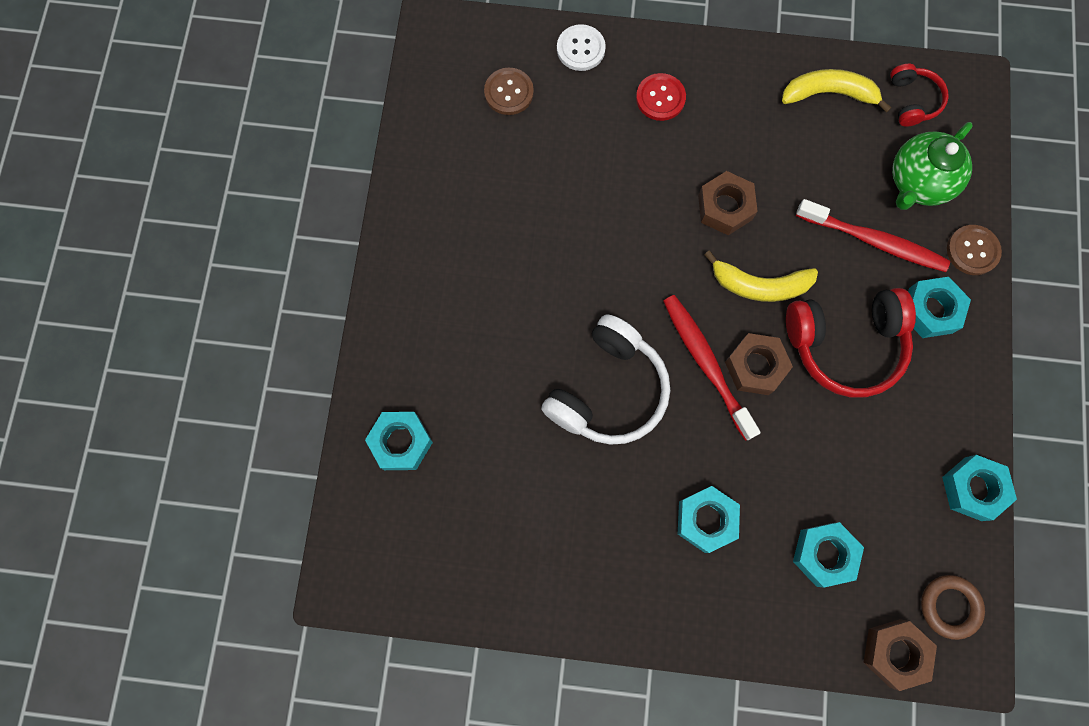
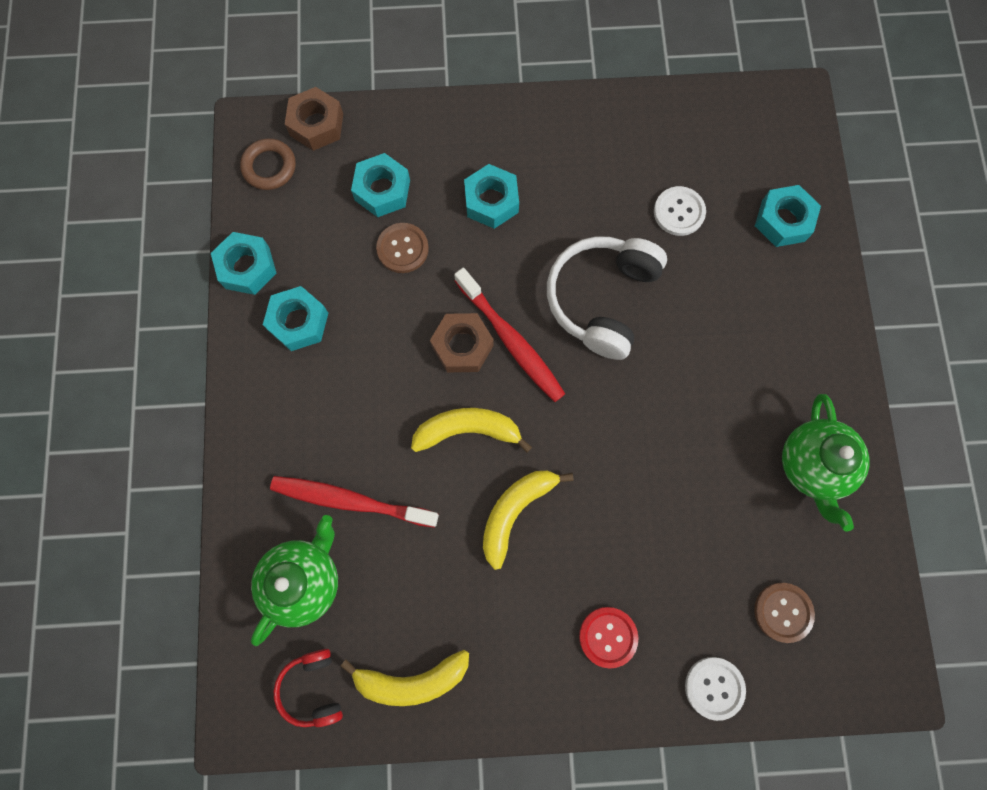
camera: 170 degrees right, 0 degrees up
brown nut [698,171,758,235] -> yellow banana [483,471,574,570]
red headphones [786,288,916,397] -> none
turquoise nut [908,277,971,338] -> turquoise nut moved to [263,286,328,351]
brown button [947,225,1002,275] -> brown button moved to [376,223,429,273]
none -> white button [654,186,706,236]
none -> green teapot [782,394,869,531]

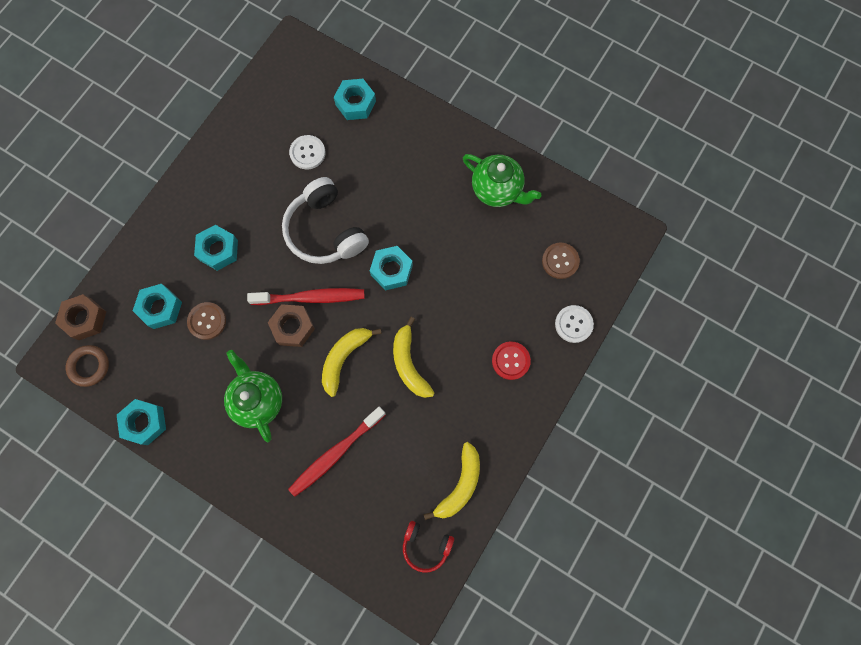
camera: 55 degrees left, 0 degrees up
green teapot [251,515,338,646] -> green teapot moved to [224,350,282,442]
turquoise nut [263,286,328,351] -> turquoise nut moved to [370,246,413,290]

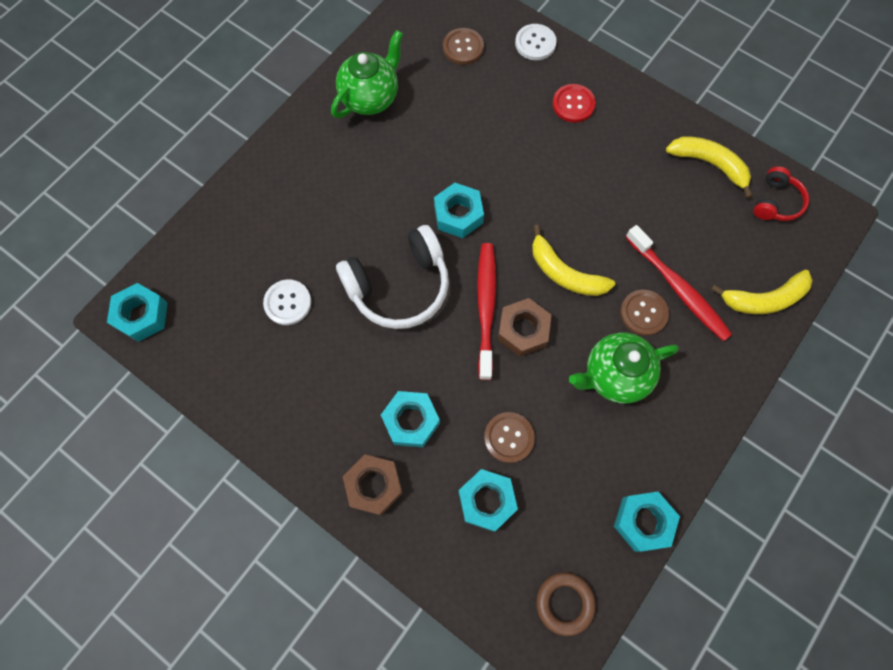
camera: 85 degrees left, 5 degrees down
brown nut [55,294,106,340] -> brown nut moved to [343,454,403,516]
turquoise nut [334,79,376,120] -> turquoise nut moved to [107,283,168,342]
yellow banana [393,317,435,398] -> yellow banana moved to [710,270,813,314]
none -> brown button [620,290,669,336]

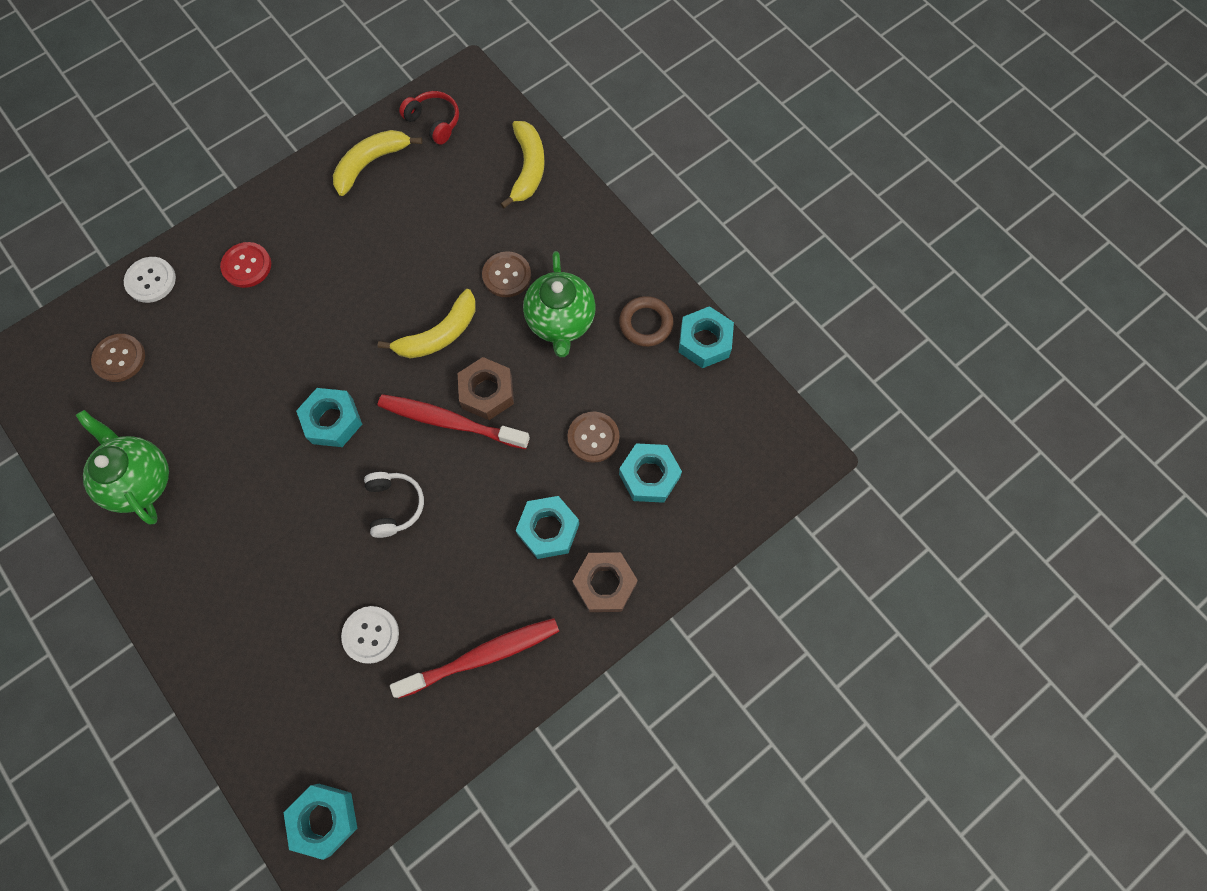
camera: 75 degrees left, 0 degrees up
white headphones [336,225,449,329] -> white headphones [364,472,424,538], size x0.54
brown ring [536,572,596,636] -> brown ring moved to [619,296,673,347]
red toothbrush [626,225,732,341] -> red toothbrush moved to [390,618,559,699]

